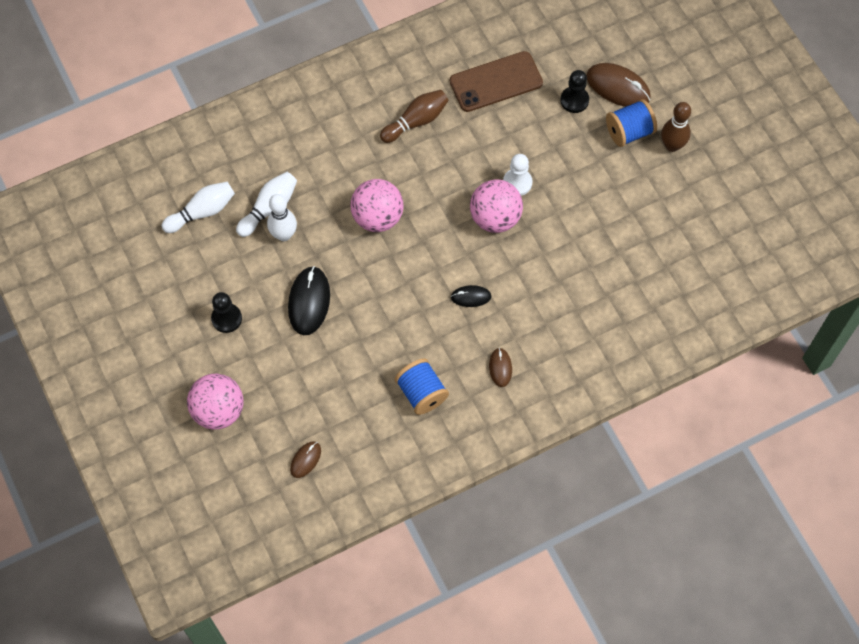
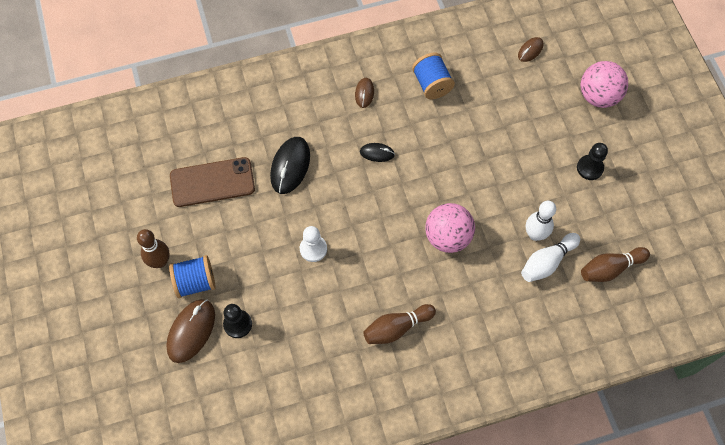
camera: 170 degrees left, 0 degrees up
white bowling pin [162,182,235,233] -> brown bowling pin [581,247,650,282]
black mouse [288,266,330,335] -> black mouse moved to [270,137,310,194]
brown phone [450,51,543,112] -> brown phone moved to [170,157,255,207]
pink ball [470,179,523,233] -> none
brown mouse [586,63,651,107] -> brown mouse turned 75 degrees clockwise [166,299,215,363]

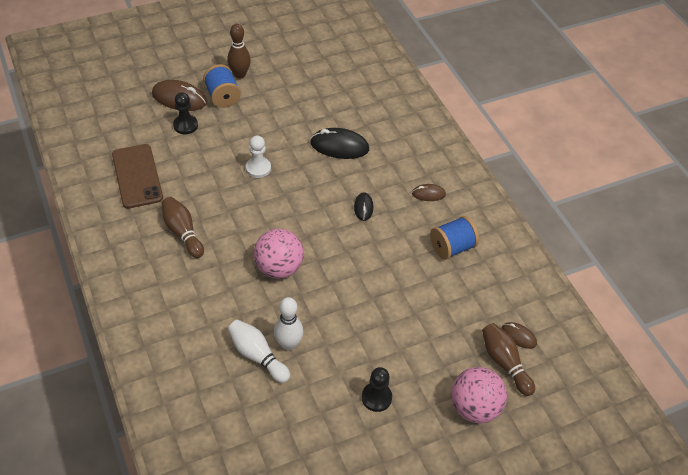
camera: 80 degrees right, 15 degrees down
brown phone [170,157,255,207] -> brown phone moved to [112,144,163,209]
brown bowling pin [581,247,650,282] -> brown bowling pin moved to [482,323,535,396]

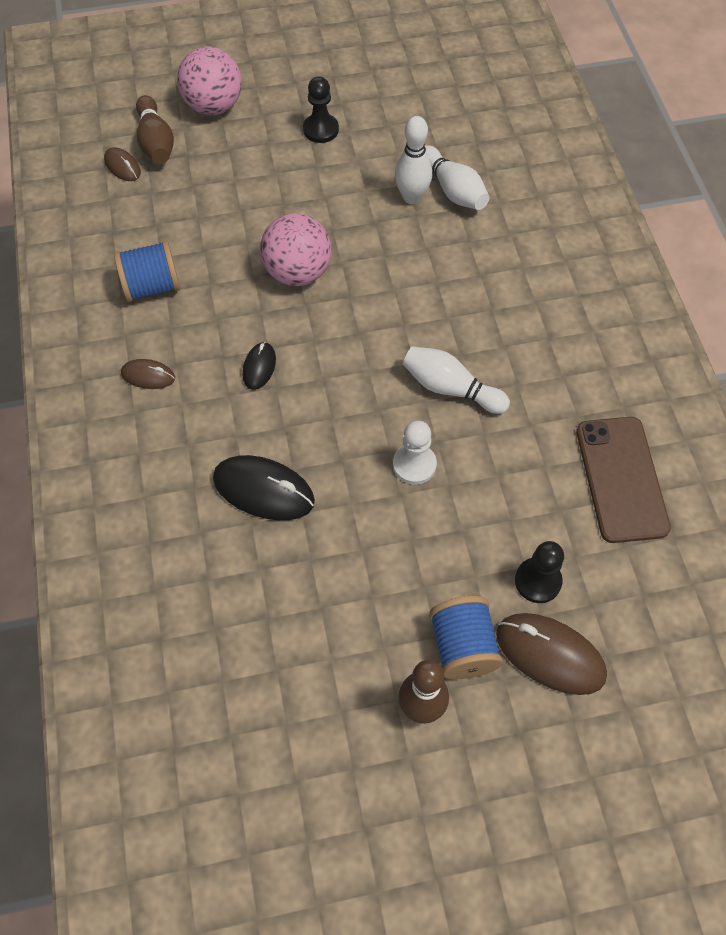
camera: 165 degrees left, 10 degrees up
brown bowling pin [162,197,204,258] -> none
pink ball [254,229,304,279] -> pink ball moved to [260,213,331,286]
none -> white bowling pin [403,346,510,414]

